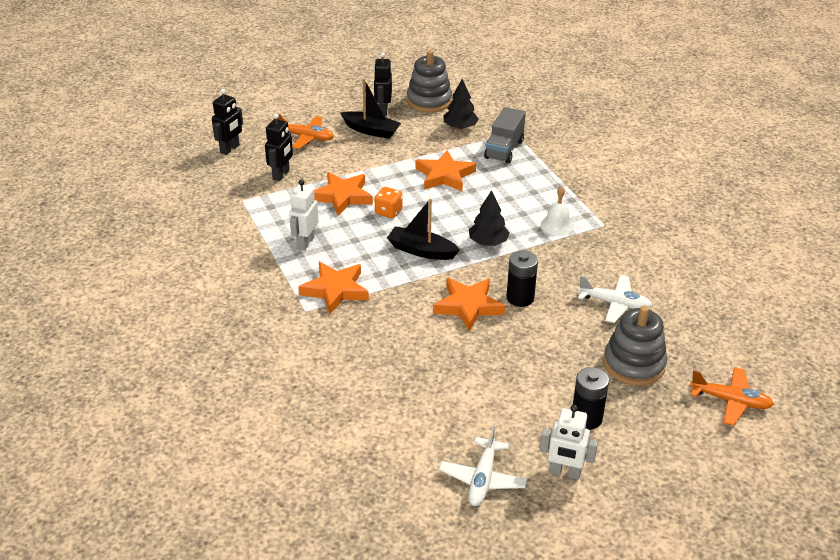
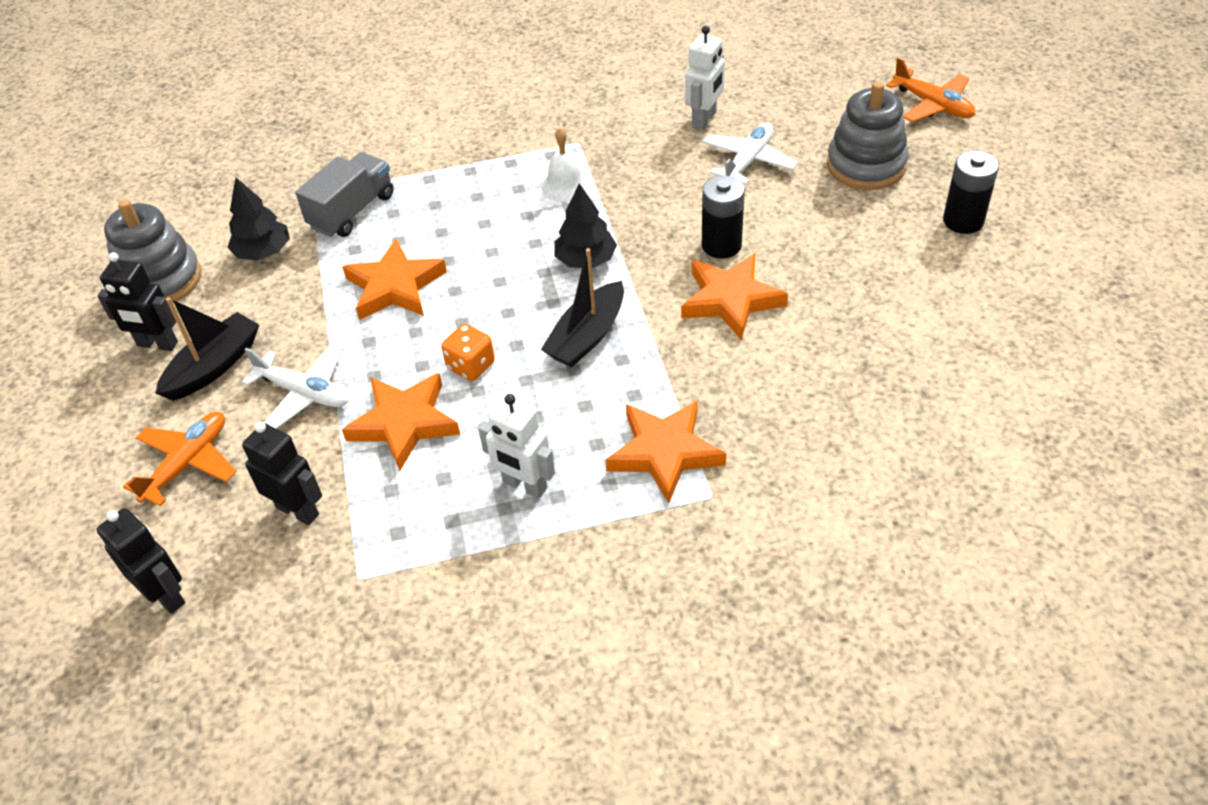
camera: 75 degrees left, 10 degrees up
white plane [439,426,527,506] -> white plane moved to [242,344,349,429]
grey truck [484,107,526,164] -> grey truck turned 90 degrees counterclockwise [295,152,393,237]
white robot [540,405,598,480] -> white robot moved to [685,26,725,130]
orange plane [690,367,774,426] -> orange plane turned 105 degrees clockwise [886,57,975,122]

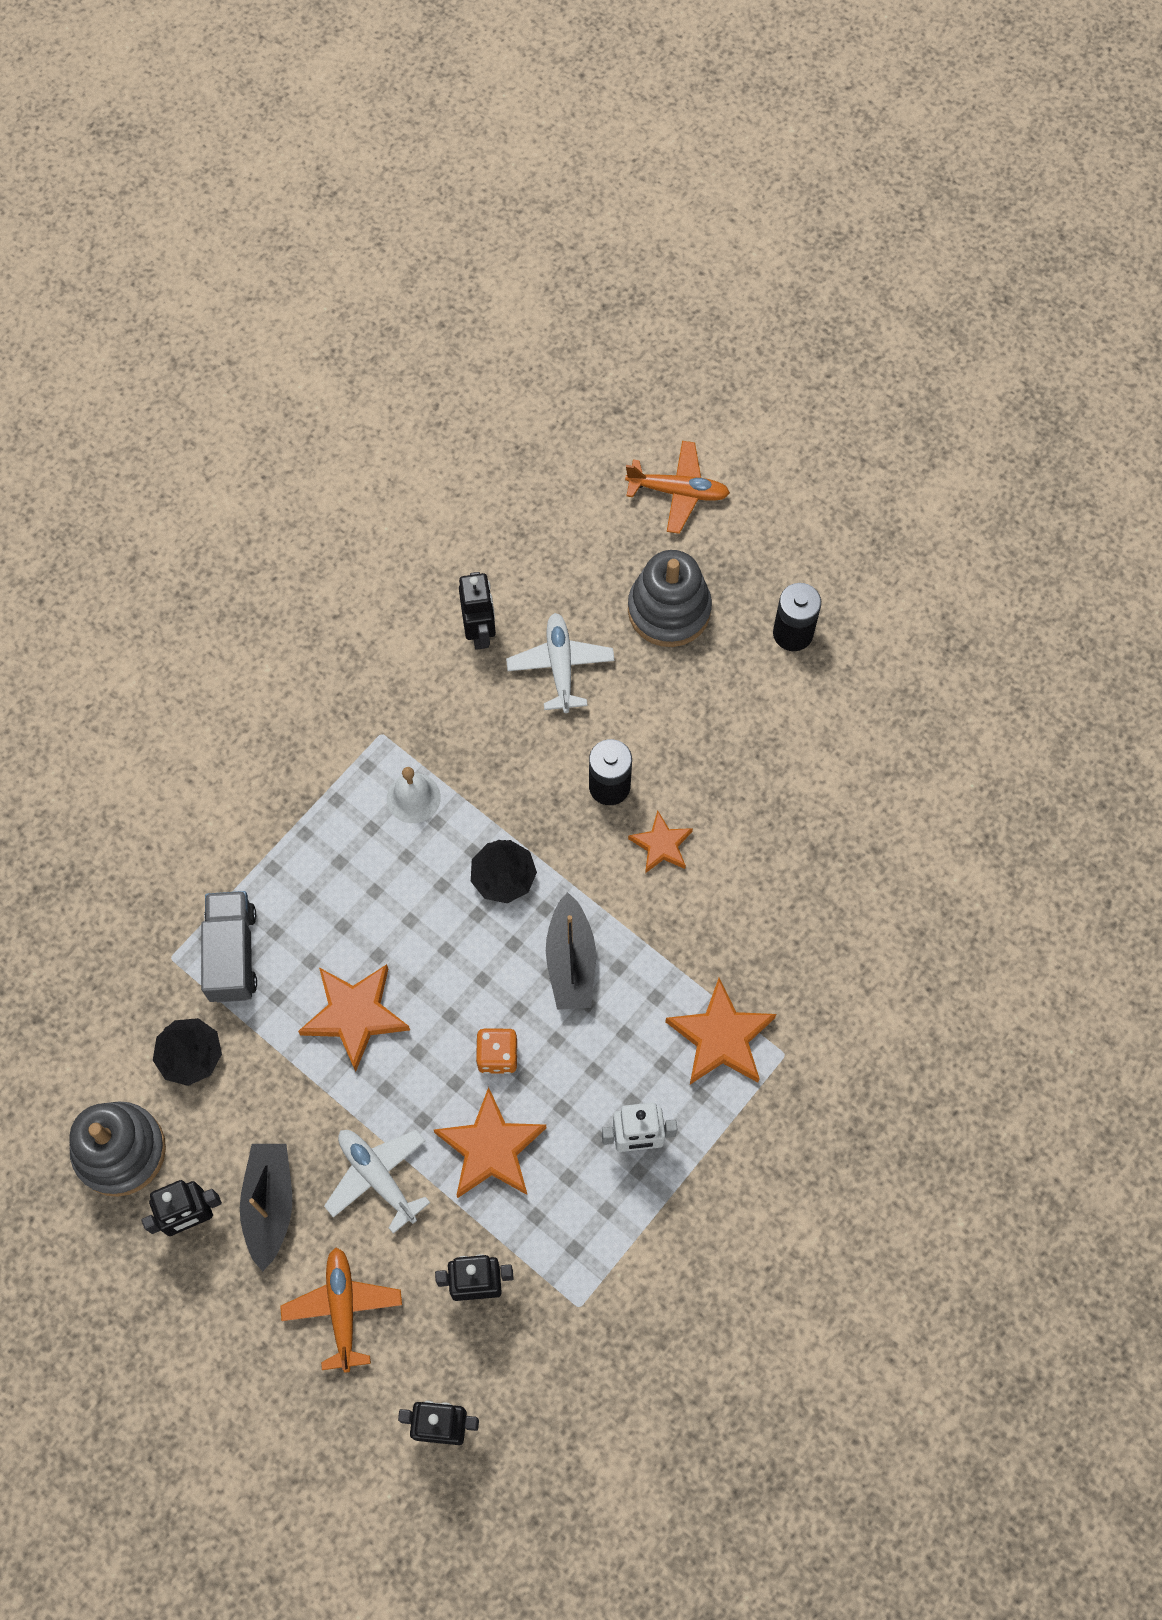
camera: 40 degrees left, 20 degrees up
white plane [242,344,349,429] -> white plane turned 120 degrees counterclockwise [324,1130,430,1234]
orange star [681,253,788,340] -> orange star [628,810,693,873], size x0.61
white robot [685,26,725,130] -> black robot [459,572,496,650]

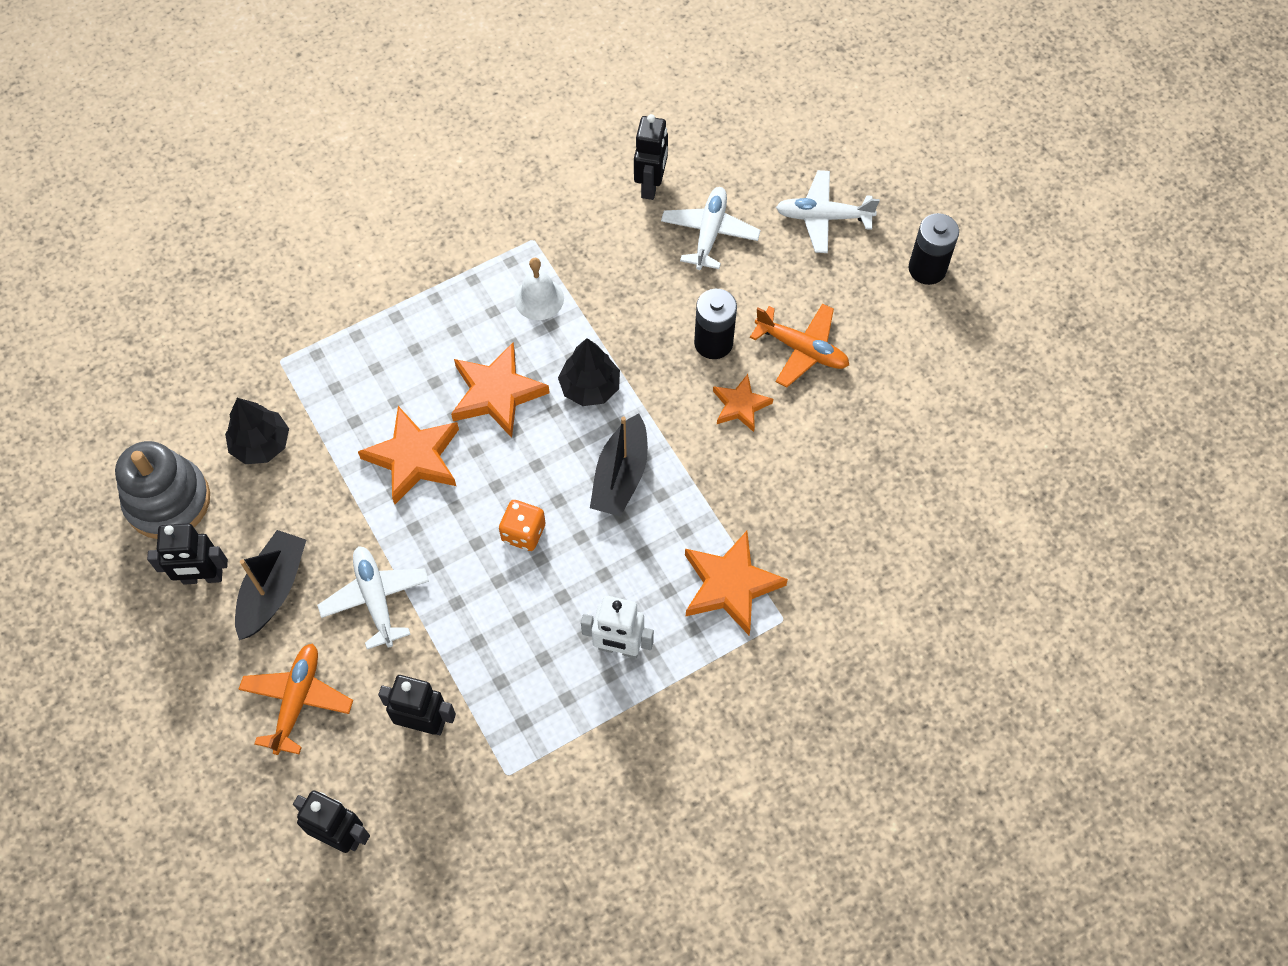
camera: 20 degrees right, 5 degrees down
grey truck [201,891,257,1002] -> none
orange star [434,1087,546,1198] -> orange star moved to [451,343,550,438]
orange plane [625,441,730,534] -> orange plane moved to [750,303,849,387]
grey stacking toy [628,550,712,647] -> white plane [776,170,879,253]

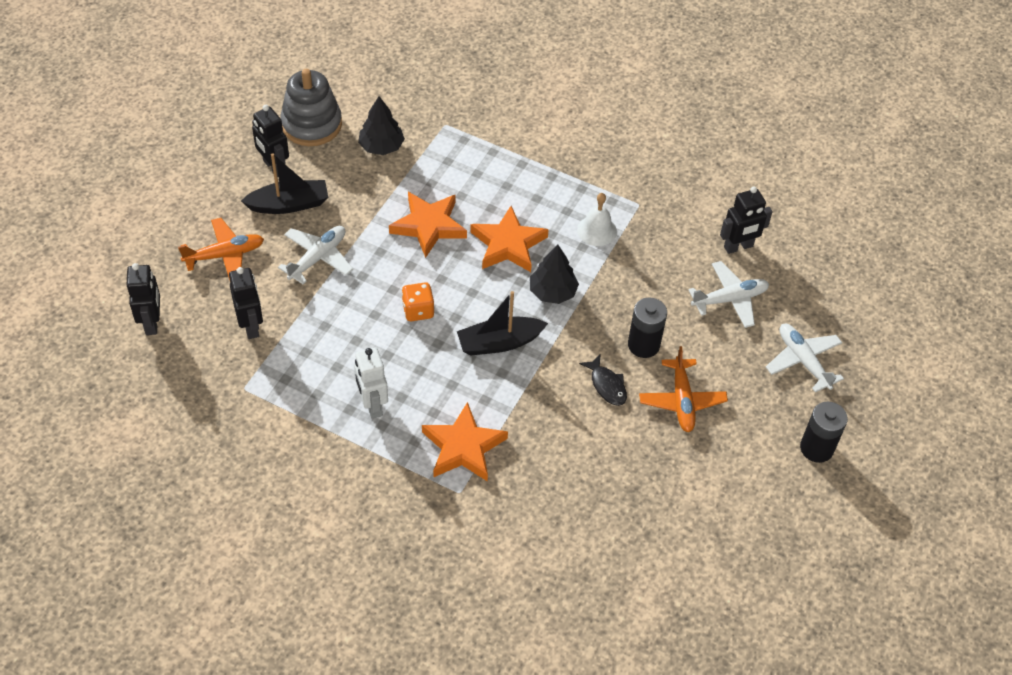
camera: 55 degrees right, 10 degrees down
orange star [713,374,773,432] -> black fish [579,355,627,406]

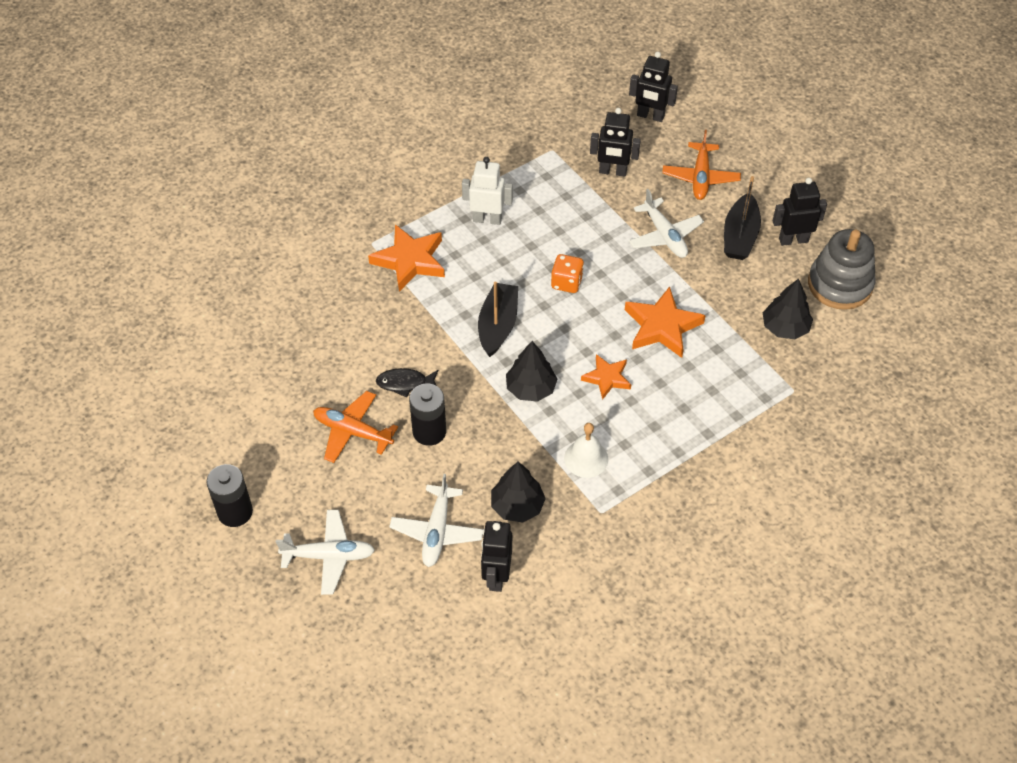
camera: 120 degrees right, 0 degrees up
orange star [470,206,549,272] -> orange star [581,354,631,400], size x0.61
none -> black tree [491,462,546,523]

